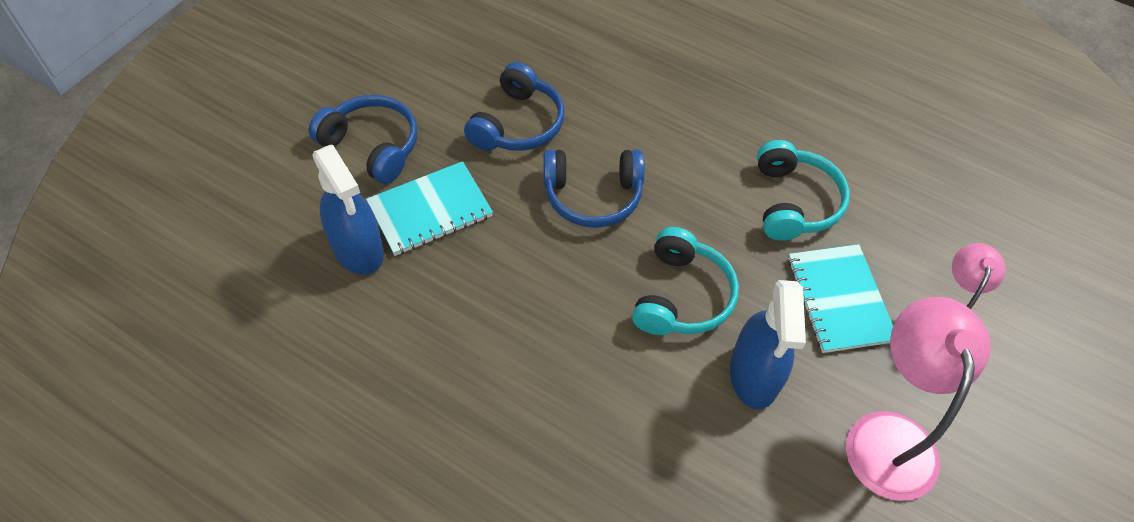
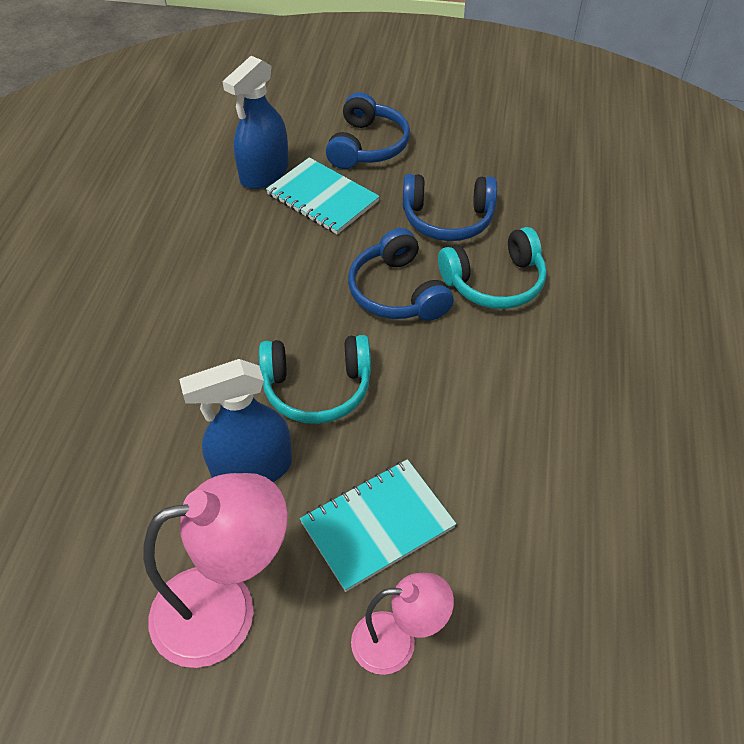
camera: 70 degrees right, 5 degrees down
turquoise headphones [757,140,850,241] -> turquoise headphones moved to [438,227,547,309]

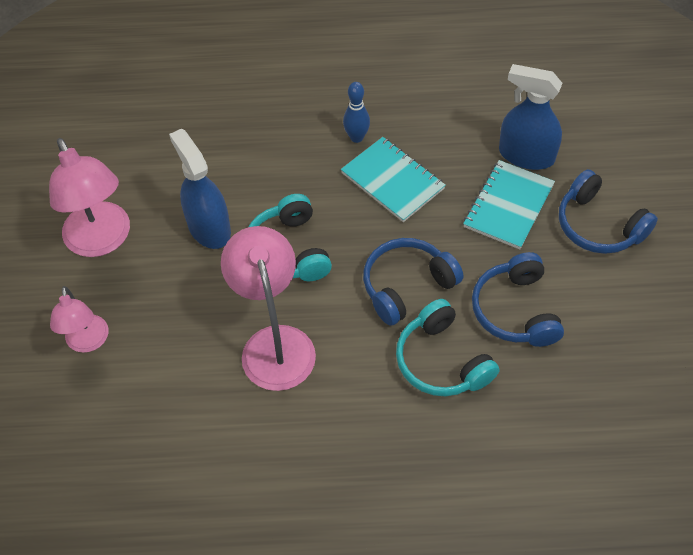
camera: 80 degrees right, 5 degrees up
turquoise notebook [300,459,456,592] -> turquoise notebook moved to [341,137,446,222]
blue headphones [326,92,410,169] -> blue headphones turned 45 degrees clockwise [559,169,658,254]
none -> pink lamp [221,226,316,391]
none -> blue bowling pin [343,82,370,143]

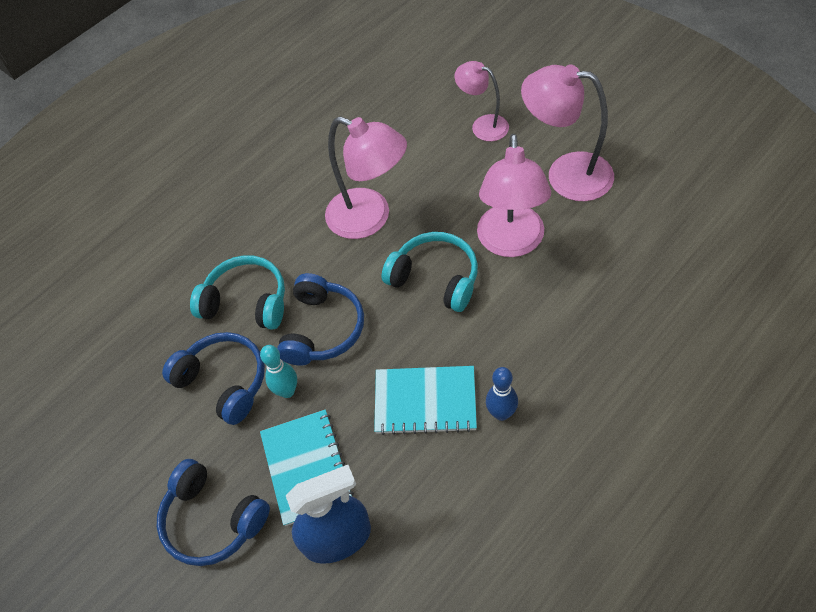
camera: 140 degrees right, 0 degrees up
blue spray bottle [169,129,231,249] -> pink lamp [477,134,551,257]
blue headphones [559,169,658,254] -> blue headphones turned 150 degrees counterclockwise [157,459,270,566]
none -> turquoise bowling pin [260,345,297,398]

